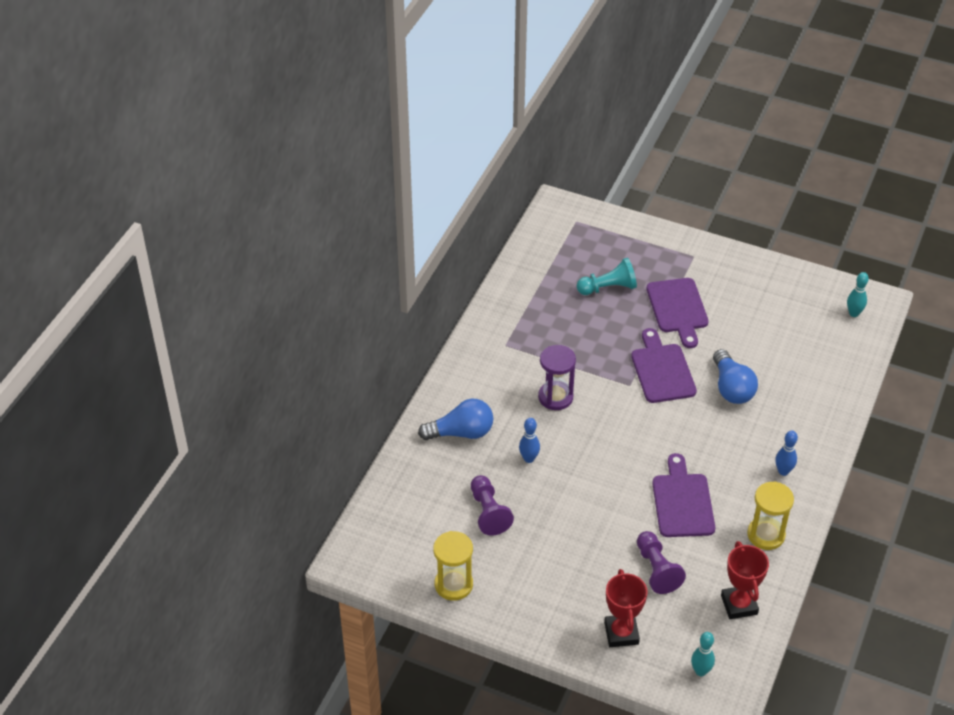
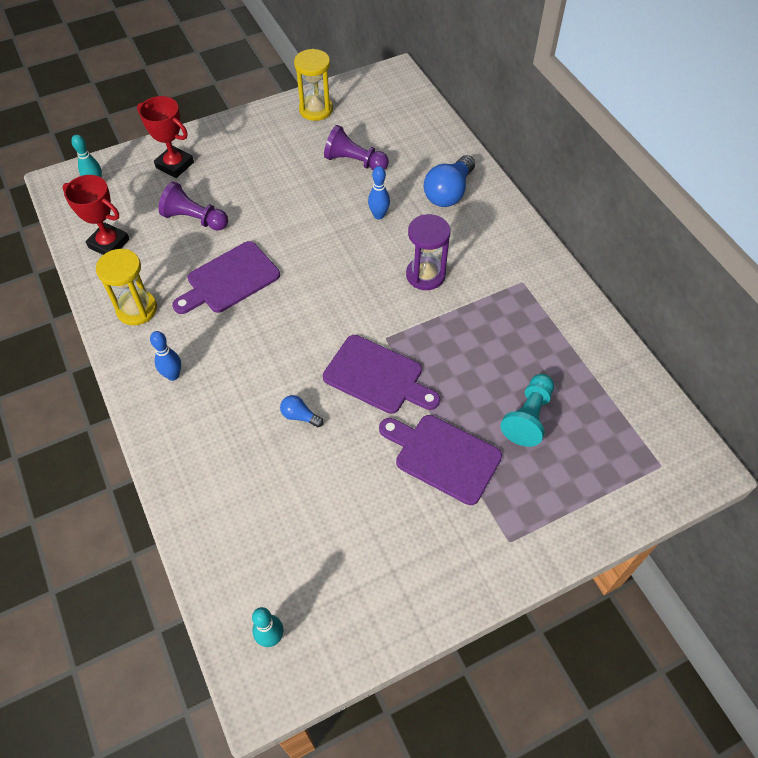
camera: 130 degrees right, 10 degrees up
purple cutting board [652,453,715,537] -> purple cutting board turned 105 degrees clockwise [172,241,280,314]
blue light bulb [713,349,758,404] -> blue light bulb [280,395,323,427], size x0.50

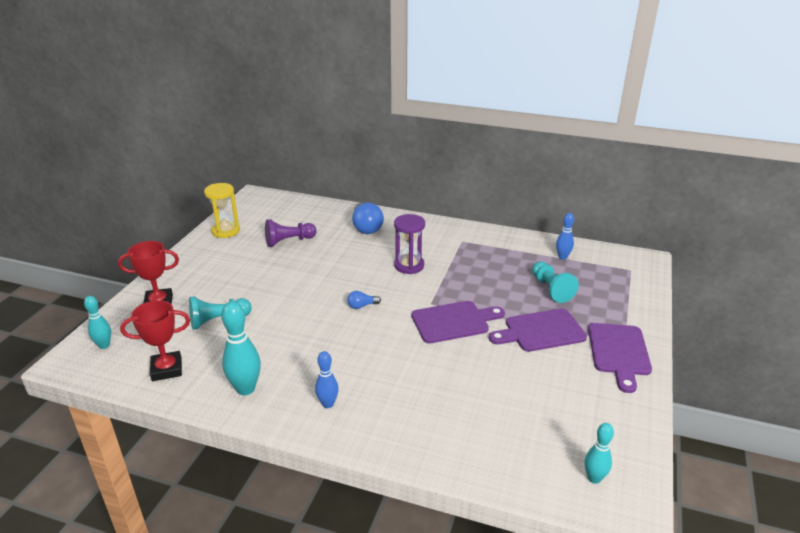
camera: 45 degrees left, 25 degrees down
yellow hourglass [96,249,157,325] -> turquoise bowling pin [221,301,261,395]
purple pawn [159,182,228,231] -> turquoise pawn [189,296,251,330]
purple cutting board [172,241,280,314] -> purple cutting board moved to [588,323,652,393]
blue light bulb [280,395,323,427] -> blue light bulb moved to [347,291,381,309]
blue bowling pin [368,166,390,219] -> blue bowling pin moved to [556,213,574,260]

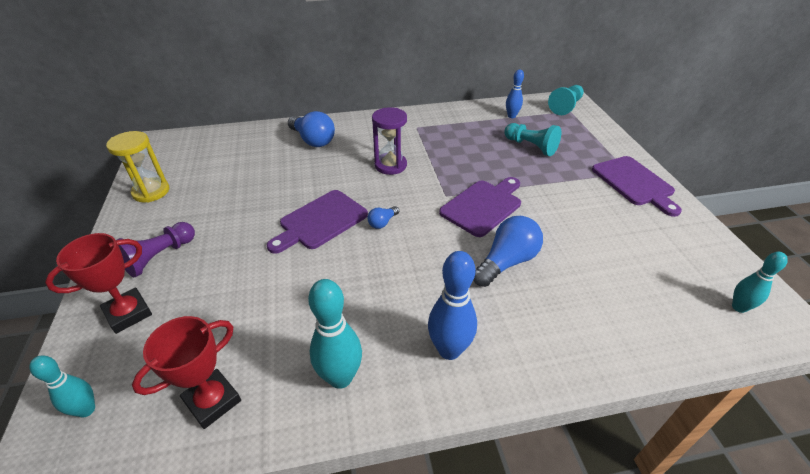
camera: 30 degrees left, 10 degrees up
turquoise pawn [189,296,251,330] -> turquoise pawn moved to [548,85,584,115]
purple pawn [265,219,317,247] -> purple pawn moved to [117,222,195,278]
blue bowling pin [315,351,339,408] -> blue bowling pin [428,251,477,360], size x1.63
purple cutting board [489,308,587,352] -> purple cutting board moved to [267,190,368,254]
none -> blue light bulb [474,216,543,287]

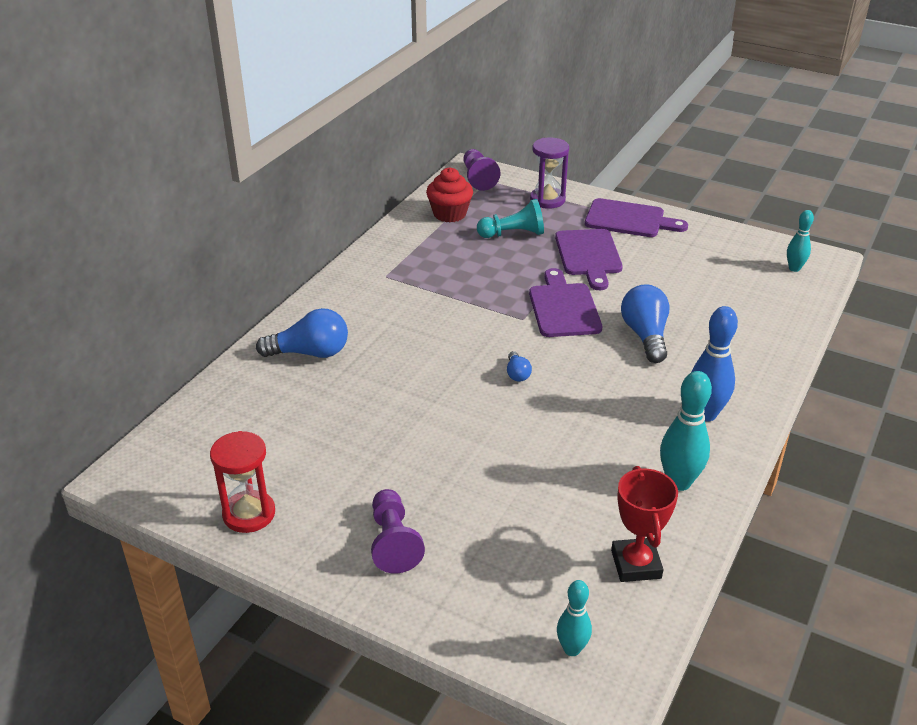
camera: 50 degrees left, 5 degrees down
red trophy [45,233,152,334] -> none
yellow hourglass [106,131,169,203] -> red hourglass [210,431,275,533]
purple cutting board [267,190,368,254] -> purple cutting board moved to [555,229,623,290]
purple hourglass [372,107,407,175] -> purple hourglass moved to [530,137,569,209]
blue bowling pin [506,69,524,118] -> red cupcake [426,168,473,222]
turquoise pawn [548,85,584,115] -> purple pawn [463,149,500,191]

